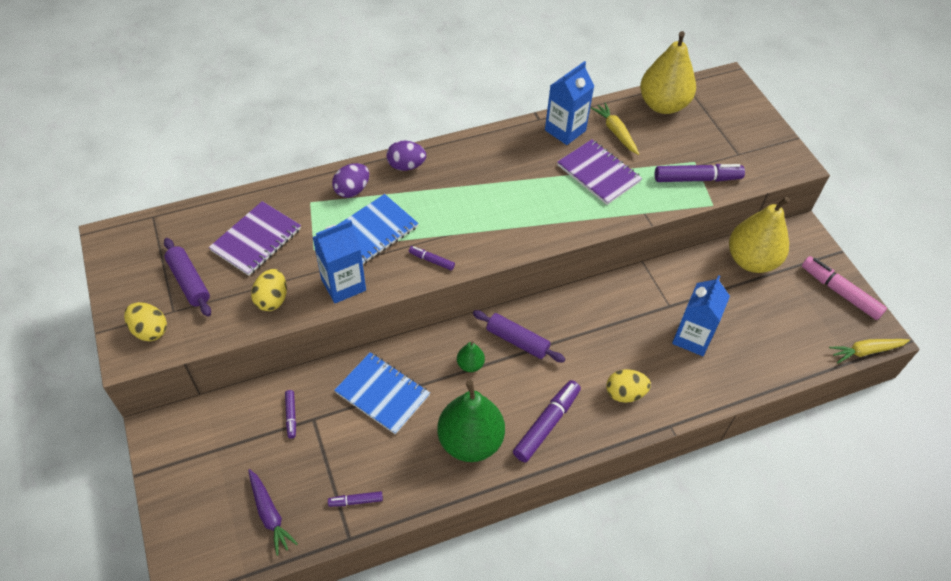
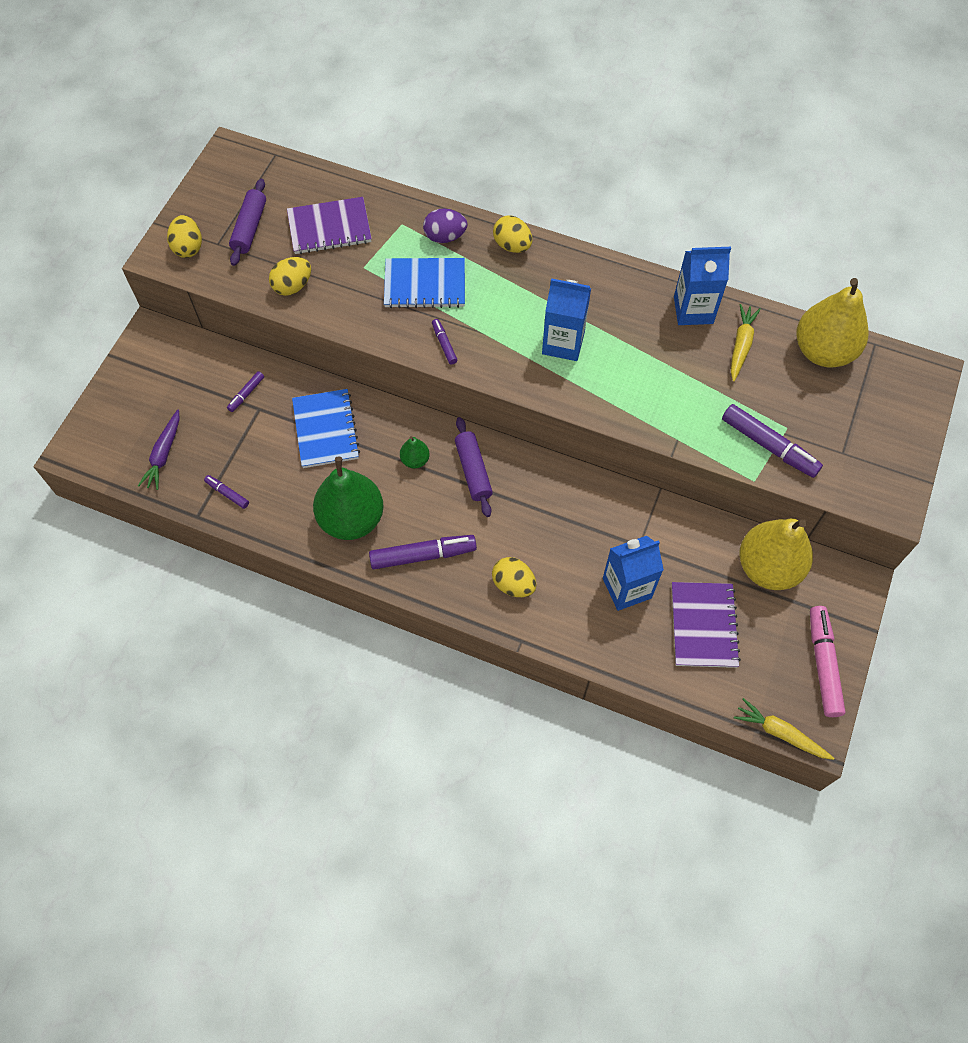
camera: 45 degrees right, 10 degrees up
blue carton [312,220,366,303] -> blue carton moved to [542,278,591,361]
purple egg [387,141,426,171] -> yellow egg [493,216,532,253]
purple notebook [557,139,642,205] -> purple notebook moved to [672,582,741,668]

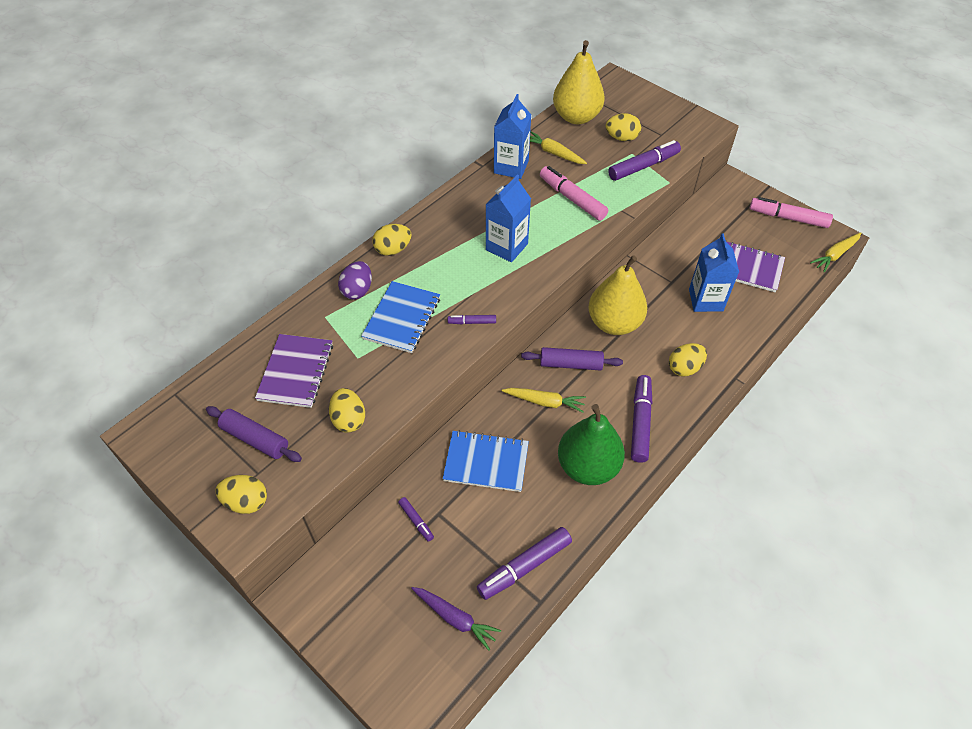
camera: 70 degrees left, 10 degrees down
purple marker [204,475,249,509] -> purple marker [477,527,572,600], size x1.96
green pear [400,436,430,468] -> yellow carrot [502,388,586,413]
yellow pear [739,518,813,590] -> yellow pear moved to [588,255,647,335]
none -> pink marker [540,166,608,221]
none -> yellow egg [606,113,641,141]

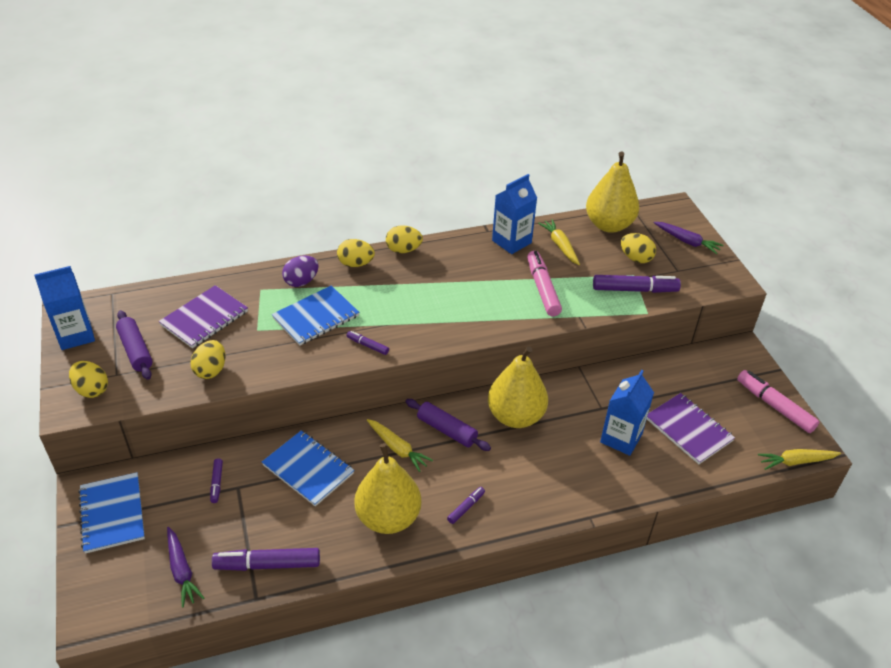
camera: 30 degrees right, 10 degrees down
blue carton [486,175,531,262] -> blue carton moved to [34,266,95,350]
green pear [558,404,625,485] -> yellow pear [354,443,421,534]
purple marker [631,375,652,463] -> purple marker [447,487,485,524], size x0.51
yellow egg [669,343,707,376] -> yellow egg moved to [386,225,423,253]
none -> blue notebook [78,472,145,554]
none -> purple carrot [654,222,724,254]

